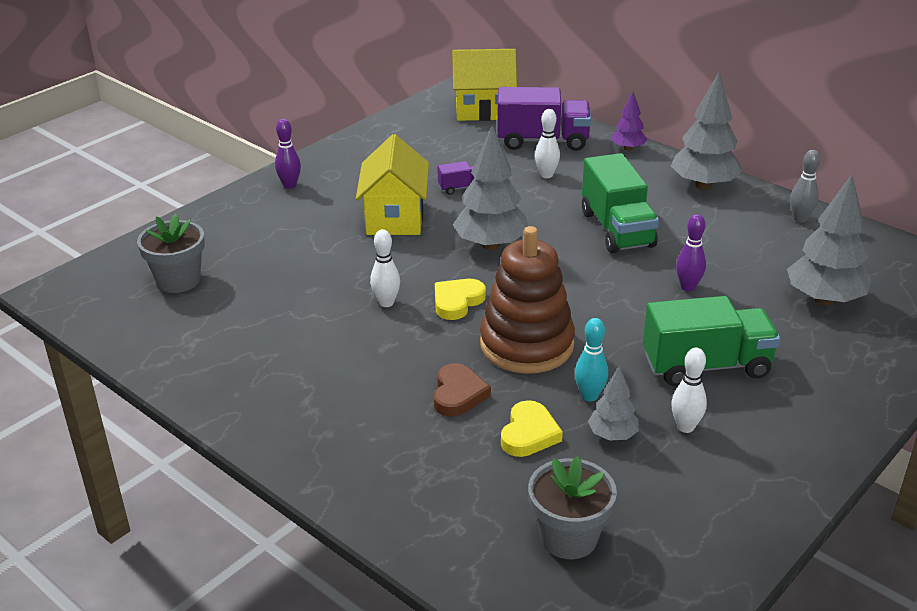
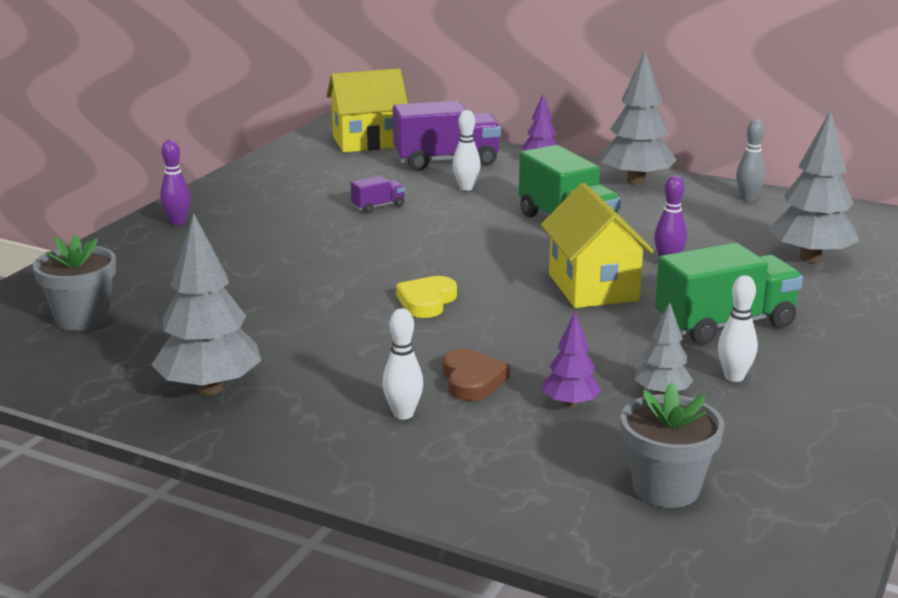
camera: 15 degrees left, 10 degrees down
yellow house [356,134,429,235] -> yellow house moved to [541,183,654,308]
white bowling pin [370,229,400,307] -> white bowling pin moved to [383,308,423,420]
grey tree [453,126,528,250] -> grey tree moved to [152,213,261,395]
brown stacking toy [480,226,575,374] -> none
yellow heart [501,400,563,457] -> purple tree [542,312,602,408]
turquoise bowling pin [575,318,608,402] -> none

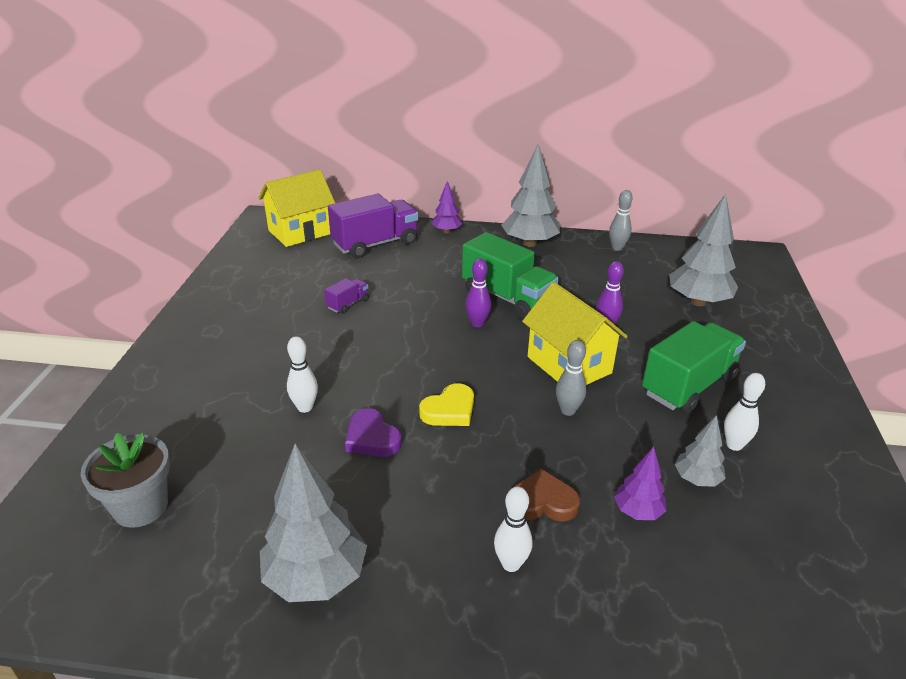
camera: 20 degrees left, 10 degrees up
purple bowling pin [160,140,191,225] -> purple bowling pin moved to [466,259,491,327]
yellow heart [396,276,457,318] -> yellow heart turned 135 degrees counterclockwise [419,383,474,426]
brown heart [443,349,510,401] -> brown heart turned 60 degrees counterclockwise [512,469,580,522]
white bowling pin [453,110,481,191] -> white bowling pin moved to [287,336,318,413]
grey flower pot [621,382,724,508] -> none
none -> purple heart [345,408,402,457]
none -> grey bowling pin [556,340,587,416]

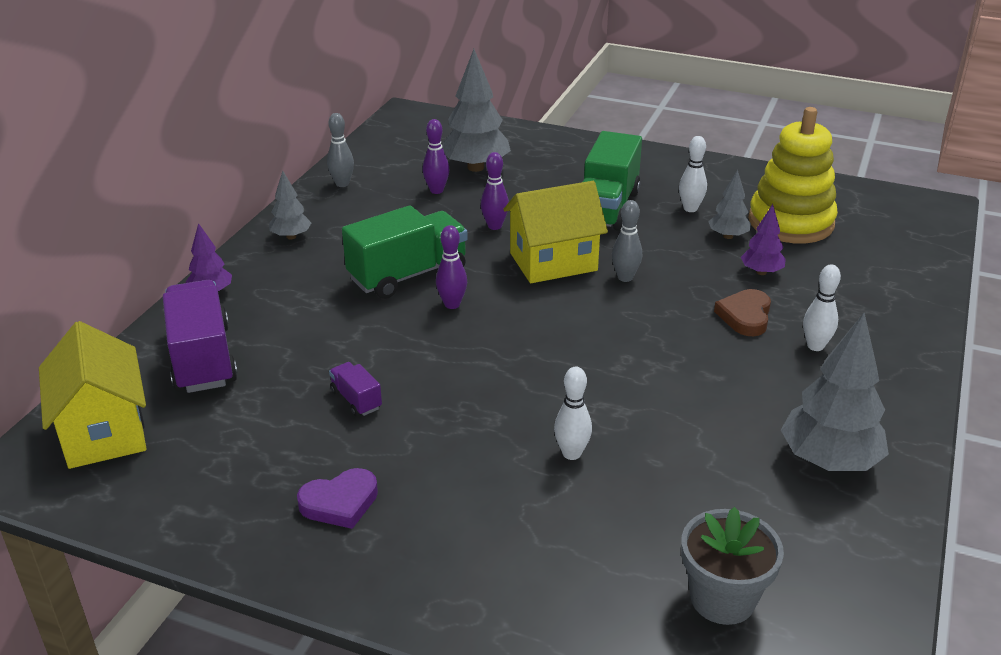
camera: 75 degrees left, 0 degrees up
purple heart [345,408,402,457] -> purple heart moved to [297,468,378,529]
yellow heart [419,383,474,426] -> none
grey tree [501,144,560,247] -> grey tree [269,171,311,239], size x0.54
green truck [642,321,746,414] -> green truck turned 135 degrees counterclockwise [583,131,642,231]
none -> purple bowling pin [423,119,450,194]
none -> yellow stacking toy [748,107,838,243]

